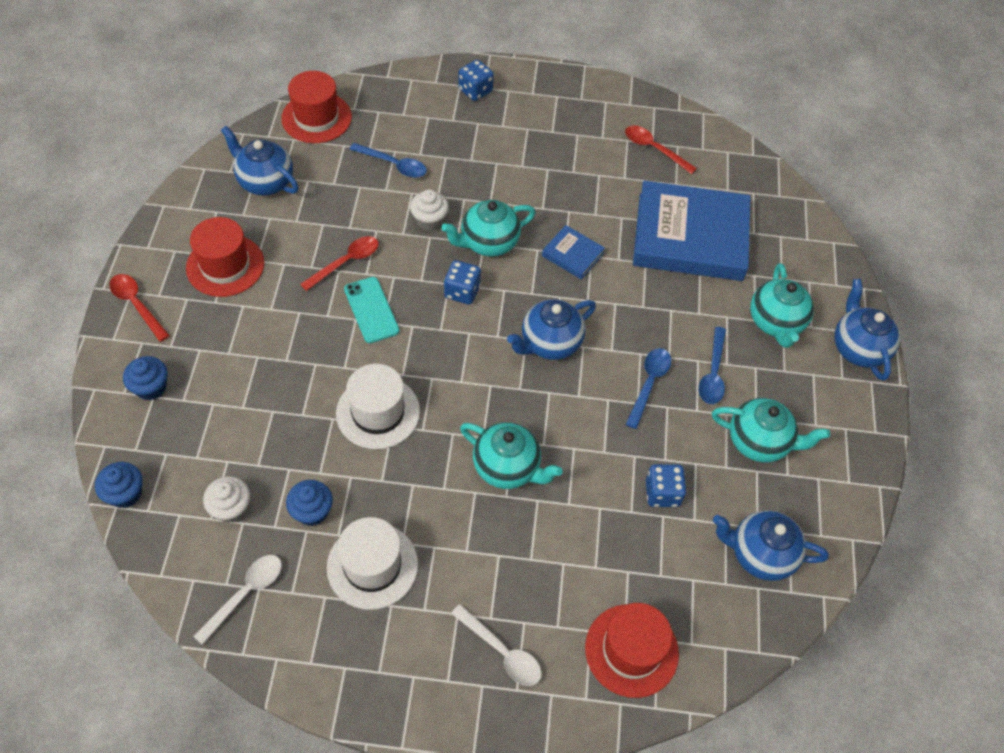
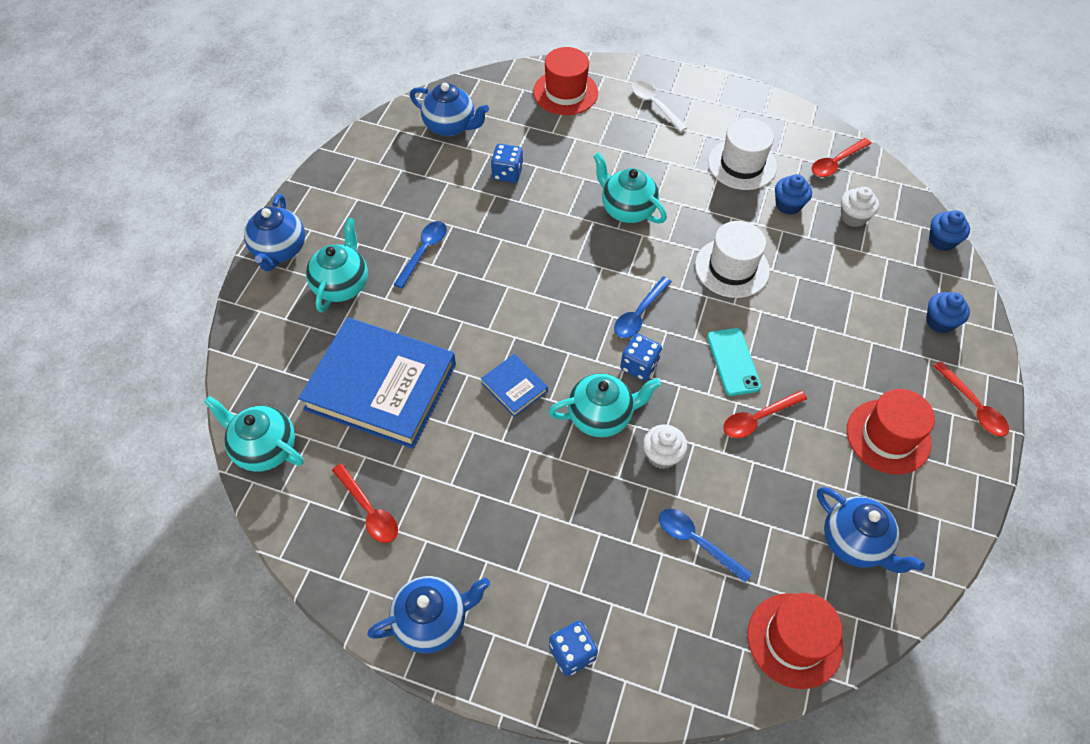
camera: 165 degrees left, 0 degrees up
white spoon [193,555,282,645] -> red spoon [812,138,871,177]
blue teapot [507,299,596,360] -> blue teapot moved to [367,576,490,653]
blue spoon [625,348,671,429] -> blue spoon moved to [614,276,672,338]
turquoise teapot [712,398,830,462] -> turquoise teapot moved to [204,396,304,472]

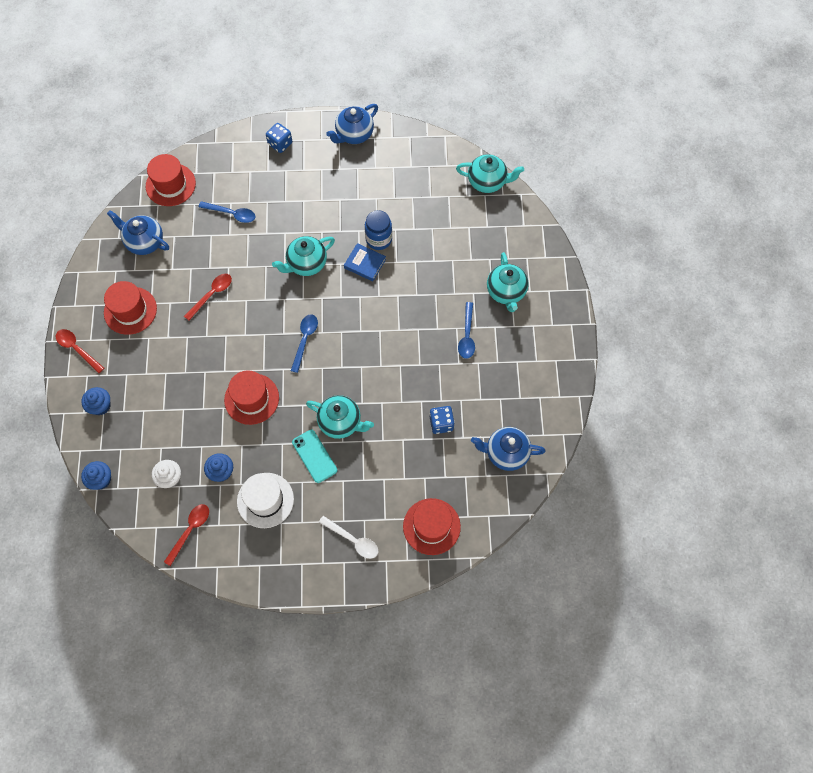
camera: 160 degrees right, 10 degrees up
blue teapot [244,194,305,271] -> none
blue book [299,317,456,449] -> none
red spoon [332,463,398,543] -> none
blue dice [620,334,662,381] -> none
white cupcake [643,424,687,469] -> none
white hat [695,221,770,298] -> red hat [224,370,279,425]
turquoise phone [707,328,761,396] -> turquoise phone moved to [292,430,337,483]
none -> blue jar [365,210,392,250]

